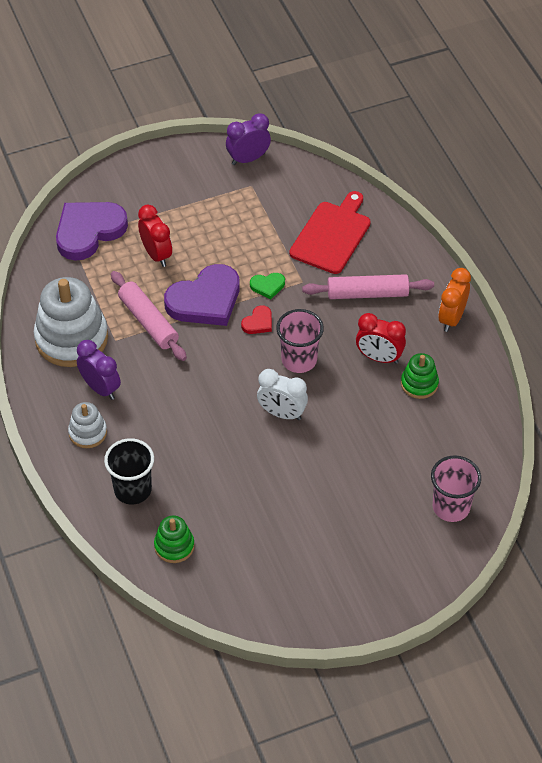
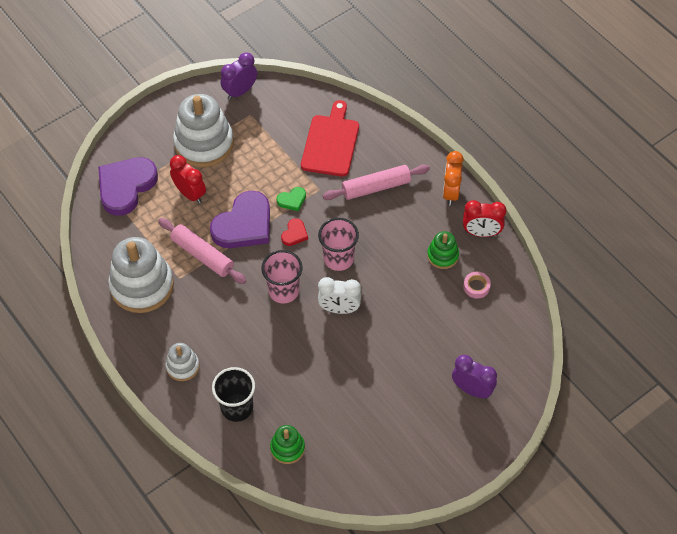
camera: 15 degrees left, 5 degrees up
purple clock [77,340,121,400] -> purple clock moved to [452,355,497,399]
red clock [356,313,406,364] -> red clock moved to [463,200,506,237]
pink cup [431,455,481,522] -> pink cup moved to [261,250,303,303]
none -> white stacking toy [173,94,234,167]
none -> pink tape [463,272,491,299]

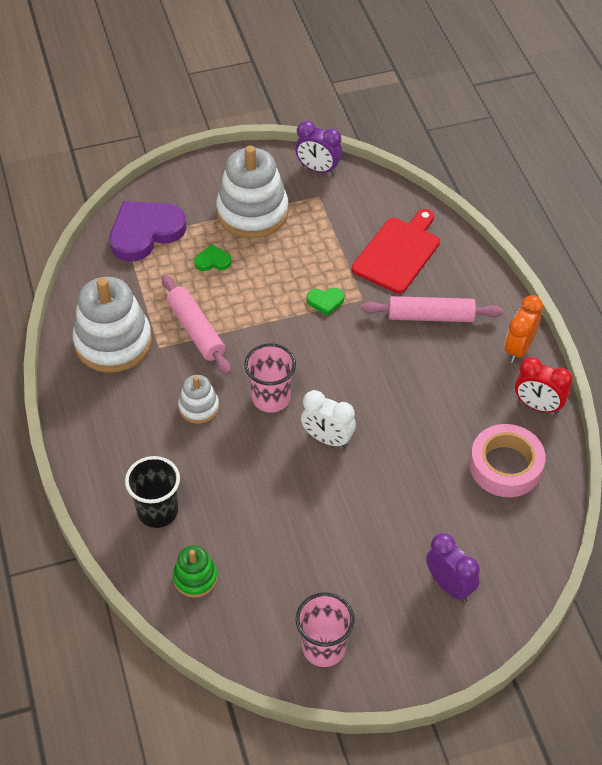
camera: 20 degrees right, 5 degrees down
white stacking toy [166,343,200,381] -> white stacking toy moved to [178,375,219,424]
red clock [170,155,206,204] -> green heart [194,245,231,271]
purple heart [210,191,270,248] -> none
purple clock [221,53,257,100] -> purple clock turned 135 degrees counterclockwise [295,121,342,175]
red heart [281,218,308,246] -> none
pink cup [318,218,359,271] -> pink cup moved to [295,592,355,667]
green stacking toy [427,231,459,269] -> none
pink tape [463,272,491,299] -> pink tape [470,424,546,497], size x2.11

